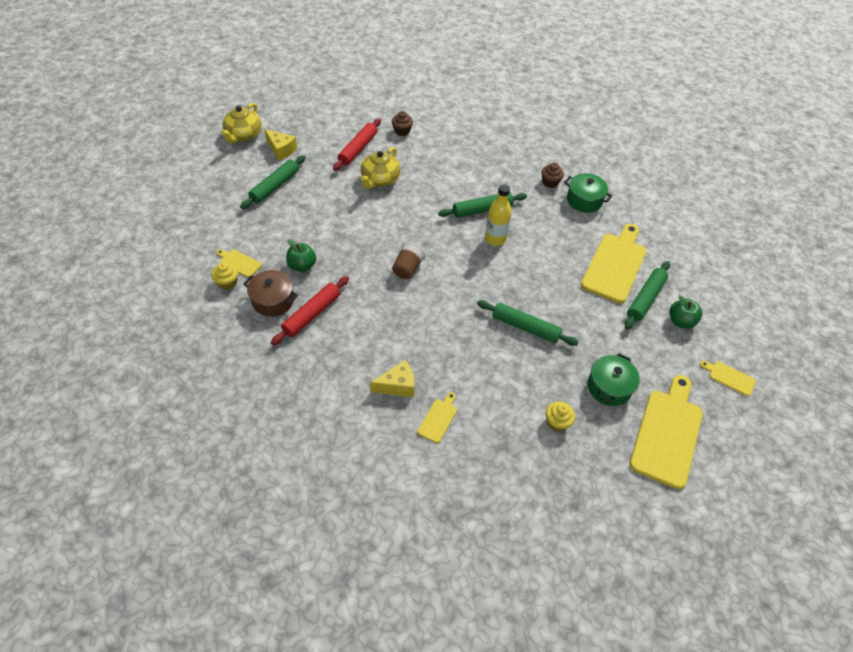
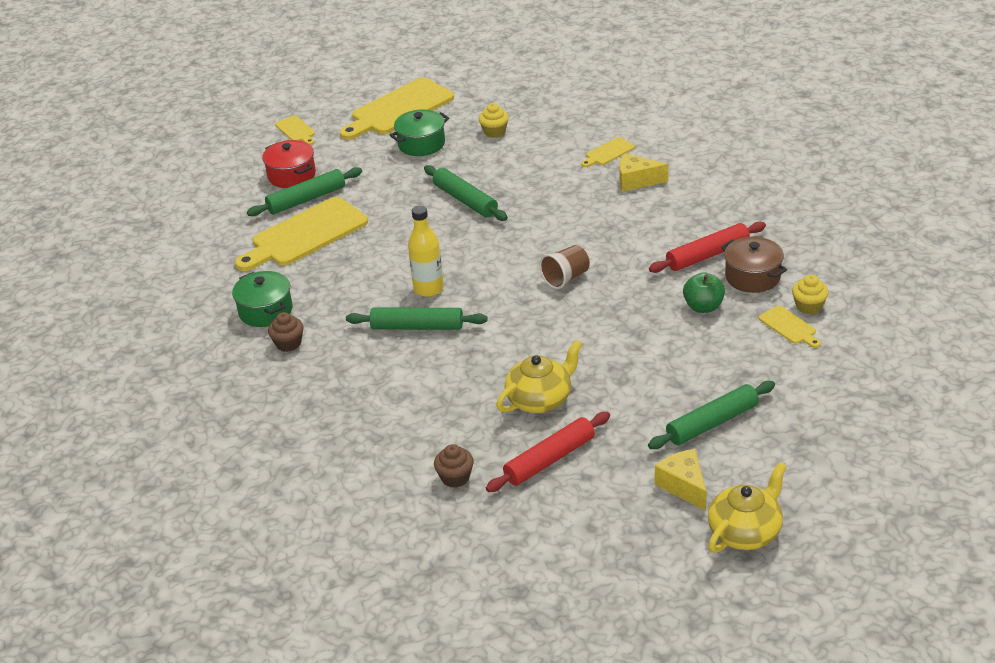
camera: 150 degrees left, 15 degrees down
green apple [670,295,702,329] -> red pot [262,140,316,188]

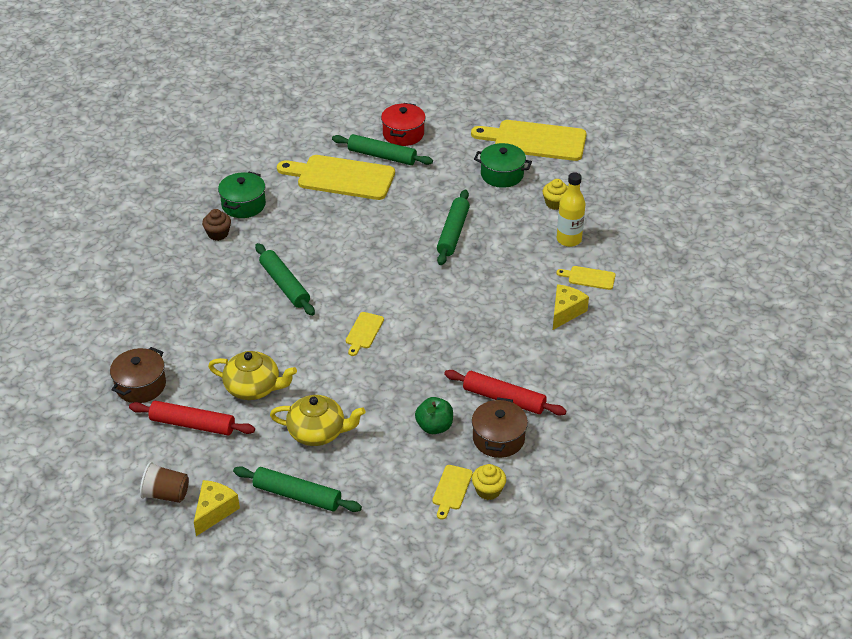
camera: 50 degrees right, 5 degrees up
yellow cutting board [275,115,315,145] -> yellow cutting board moved to [346,312,384,356]
yellow bottle [408,206,444,297] -> yellow bottle moved to [557,172,585,247]
brown cupcake [434,444,474,488] -> brown pot [110,347,166,403]
brown cup [539,245,590,289] -> brown cup moved to [140,462,189,503]
yellow cheese [619,153,668,192] -> yellow cheese turned 60 degrees clockwise [553,284,589,330]
yellow teapot [708,462,787,553] -> yellow teapot moved to [270,395,365,446]

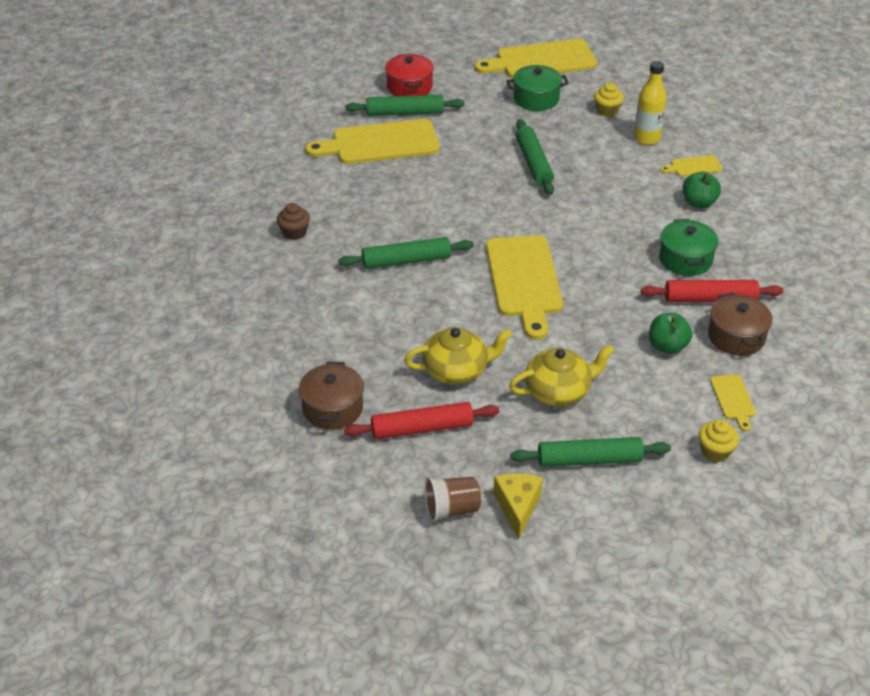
camera: 25 degrees left, 0 degrees up
green pot [218,172,266,218] -> green pot moved to [659,219,718,276]
green rolling pin [255,243,315,316] -> green rolling pin turned 45 degrees counterclockwise [338,237,474,269]
yellow cutting board [346,312,384,356] -> yellow cutting board [486,235,563,340], size x2.19
yellow cupcake [472,464,506,500] -> yellow cupcake moved to [699,420,739,462]
yellow cheese [553,284,589,330] -> green apple [683,171,721,209]

